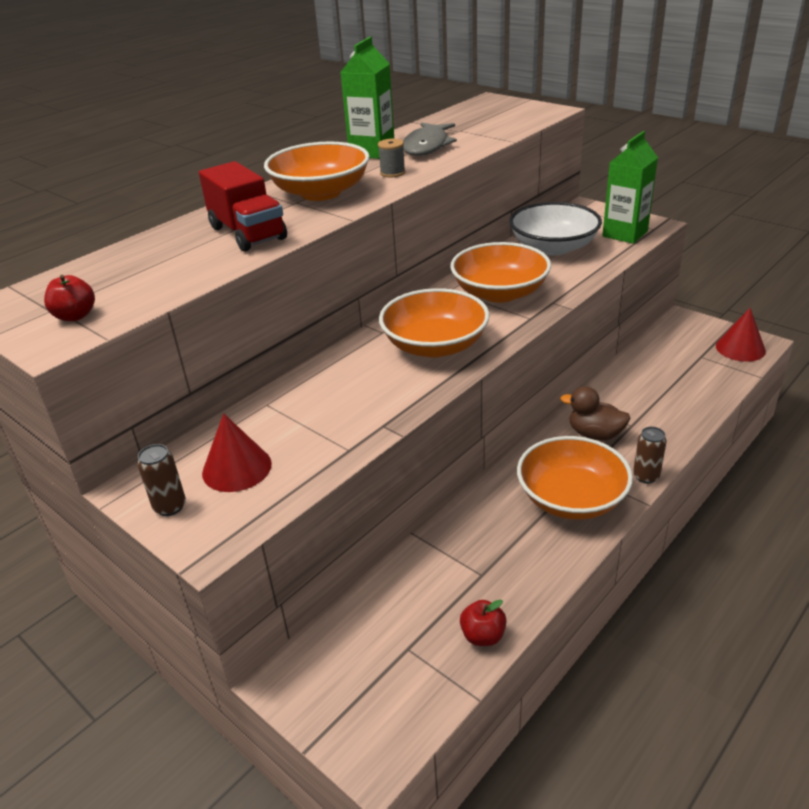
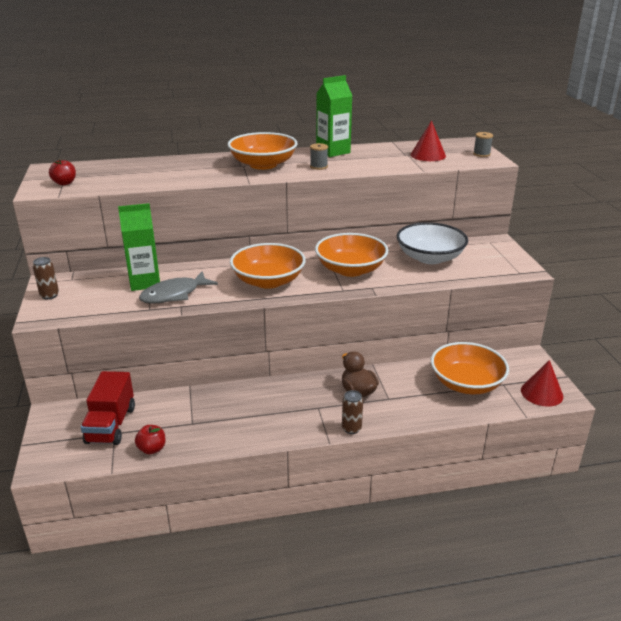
camera: 35 degrees right, 5 degrees down
red truck [199,161,287,252] -> red truck moved to [81,371,135,445]
red cone [202,413,272,492] -> red cone moved to [411,120,446,161]
grey fish [403,122,457,156] -> grey fish moved to [139,271,218,304]
orange bowl [517,436,633,520] -> orange bowl moved to [431,342,509,394]
green carton [602,131,658,244] -> green carton moved to [118,203,160,291]
none -> grey spool [473,132,493,157]

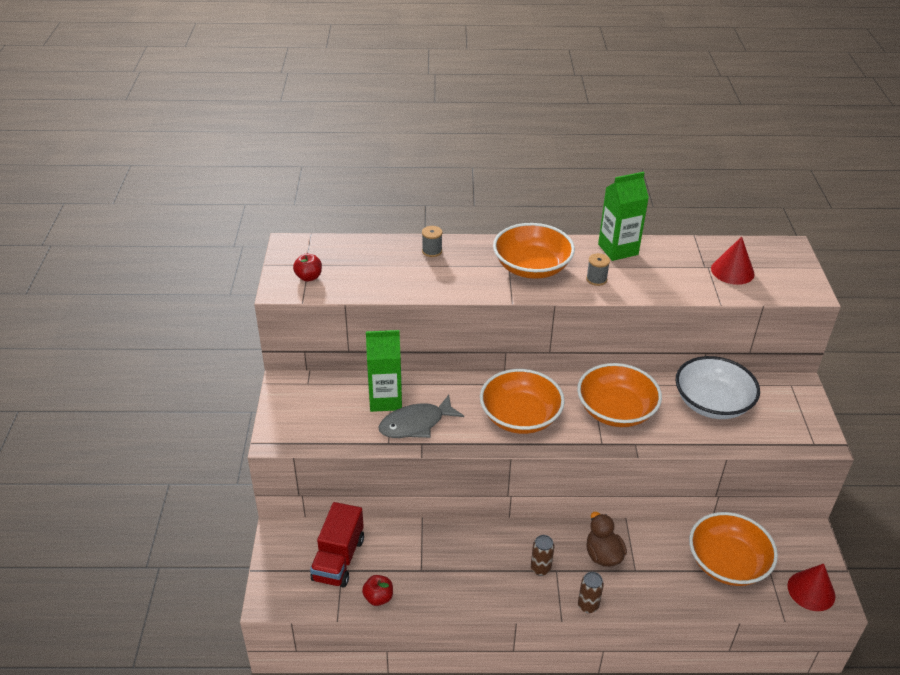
camera: 10 degrees right, 10 degrees up
brown can [33,257,59,300] -> brown can moved to [531,535,554,576]
grey spool [473,132,493,157] -> grey spool moved to [422,226,443,257]

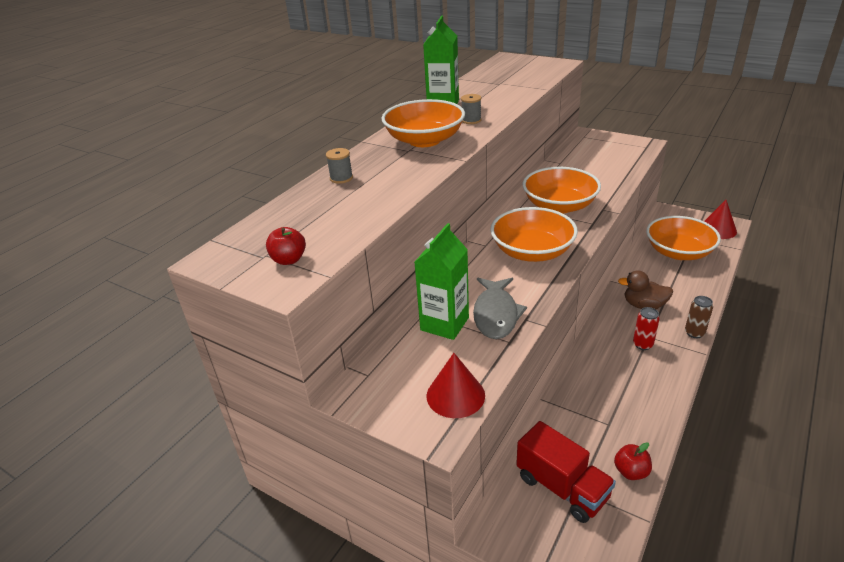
camera: 55 degrees left, 5 degrees down
brown can [531,535,554,576] -> red can [633,307,660,350]
white bowl [675,356,760,419] -> none
red cone [711,237,755,285] -> red cone moved to [427,353,485,418]

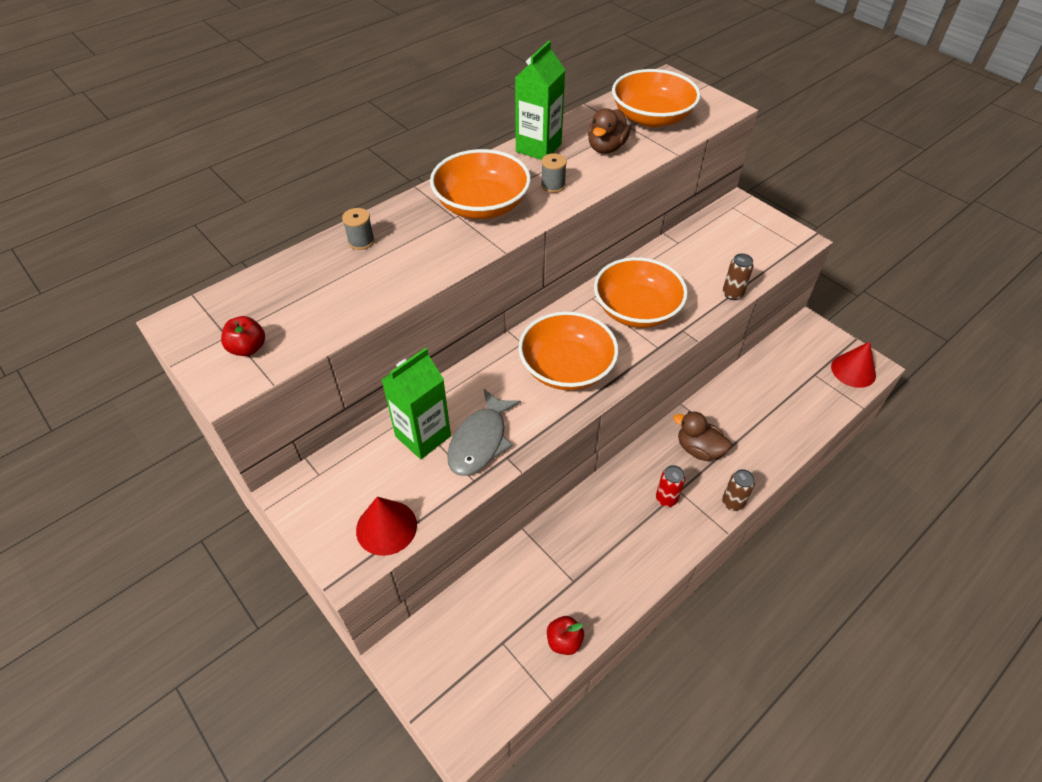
camera: 15 degrees right, 15 degrees up
red truck [516,421,616,523] -> none
orange bowl [646,216,721,260] -> orange bowl moved to [612,69,701,127]
none -> brown duck [588,108,630,154]
none -> brown can [723,253,754,300]

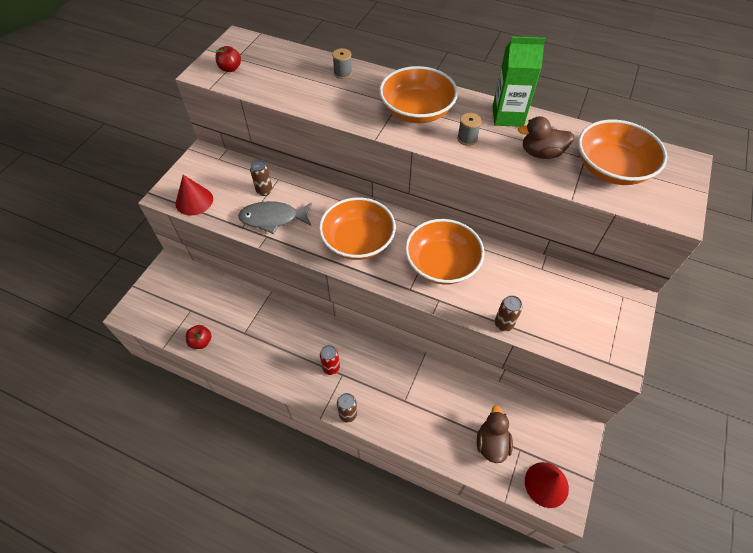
camera: 65 degrees right, 5 degrees up
green carton [382,348,451,459] -> brown can [250,160,273,196]
brown duck [673,411,731,461] -> brown duck moved to [477,405,513,463]

